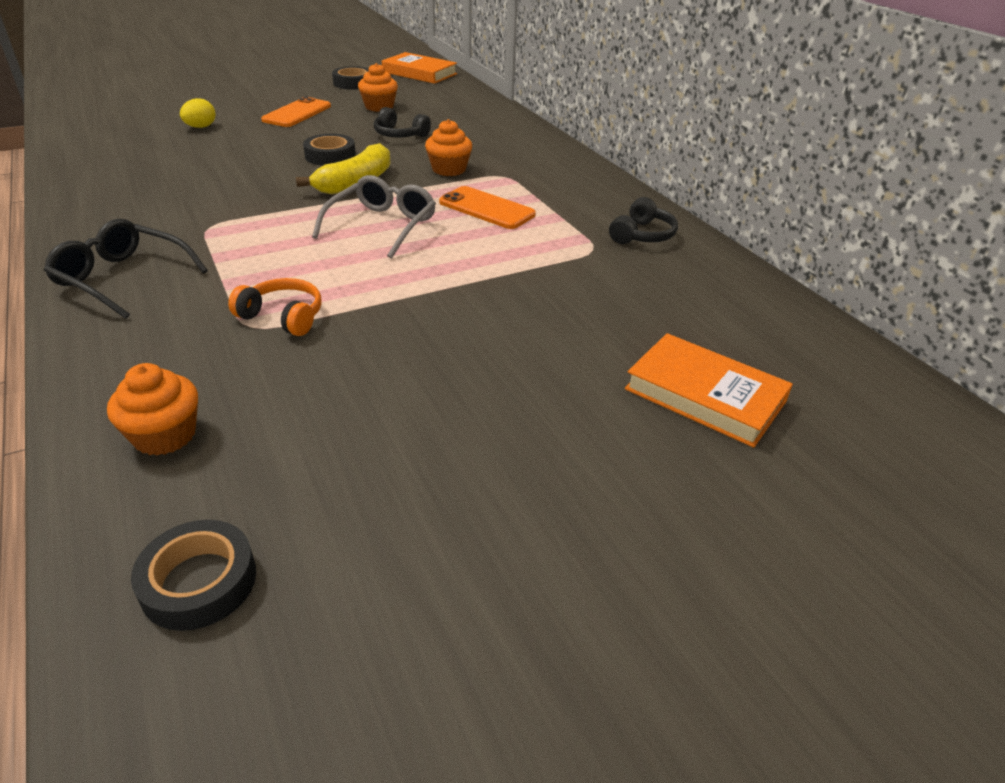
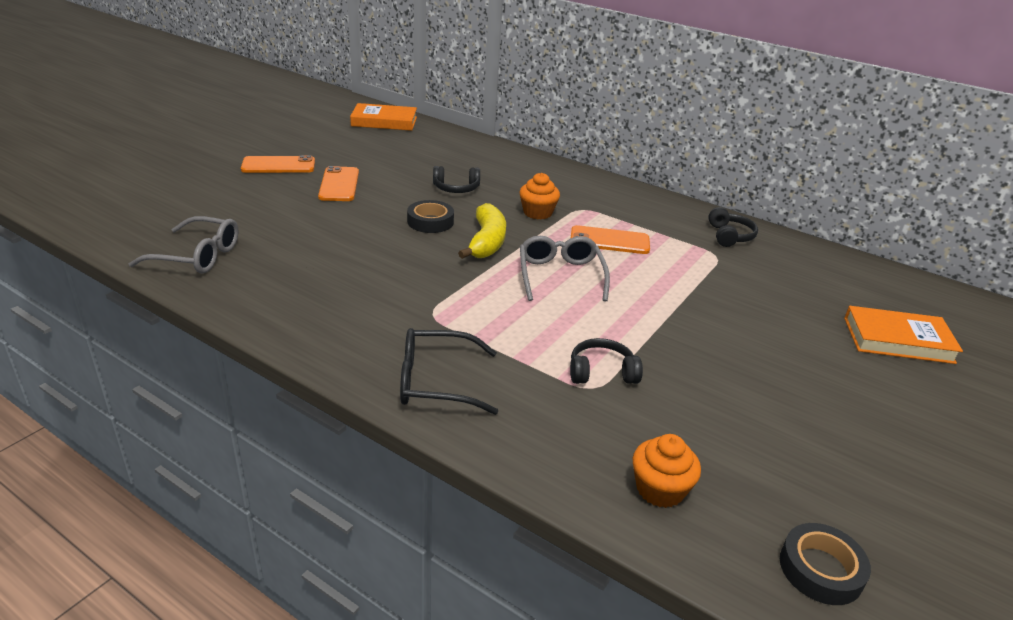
camera: 30 degrees left, 5 degrees down
yellow egg [180,98,216,128] -> none
orange headphones [228,278,322,336] -> black headphones [570,338,643,384]
black tape [332,66,369,90] -> none
orange cupcake [358,63,398,112] -> none
none -> grey glasses [129,216,239,274]
none -> orange phone [241,155,315,173]

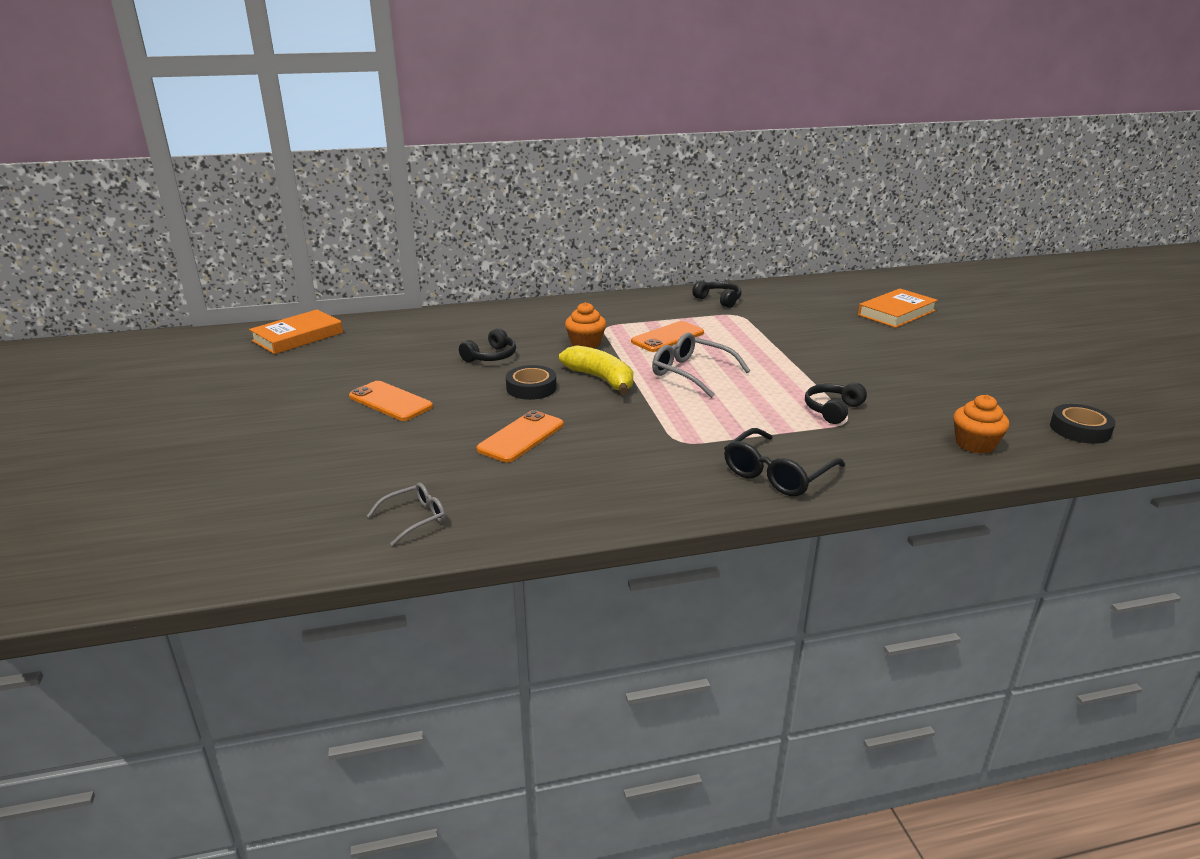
camera: 45 degrees left, 5 degrees down
grey glasses [129,216,239,274] -> grey glasses [367,483,446,546], size x0.62
orange phone [241,155,315,173] -> orange phone moved to [476,410,564,462]

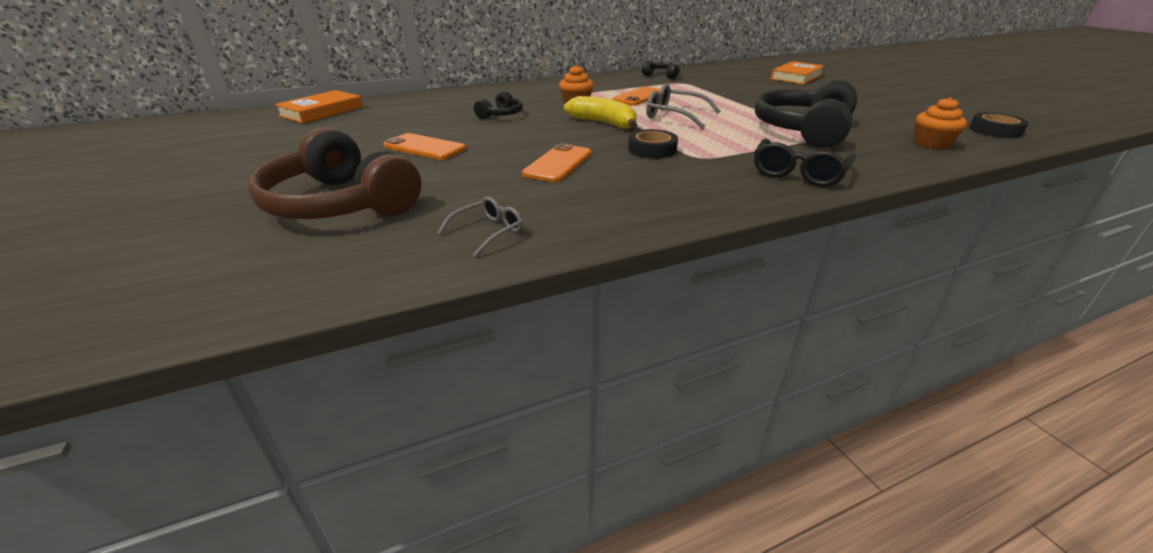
camera: 10 degrees left, 5 degrees up
black tape [506,365,557,400] -> black tape moved to [628,129,678,159]
black headphones [805,382,867,424] -> black headphones [755,80,857,148], size x2.12
none -> brown headphones [248,127,421,219]

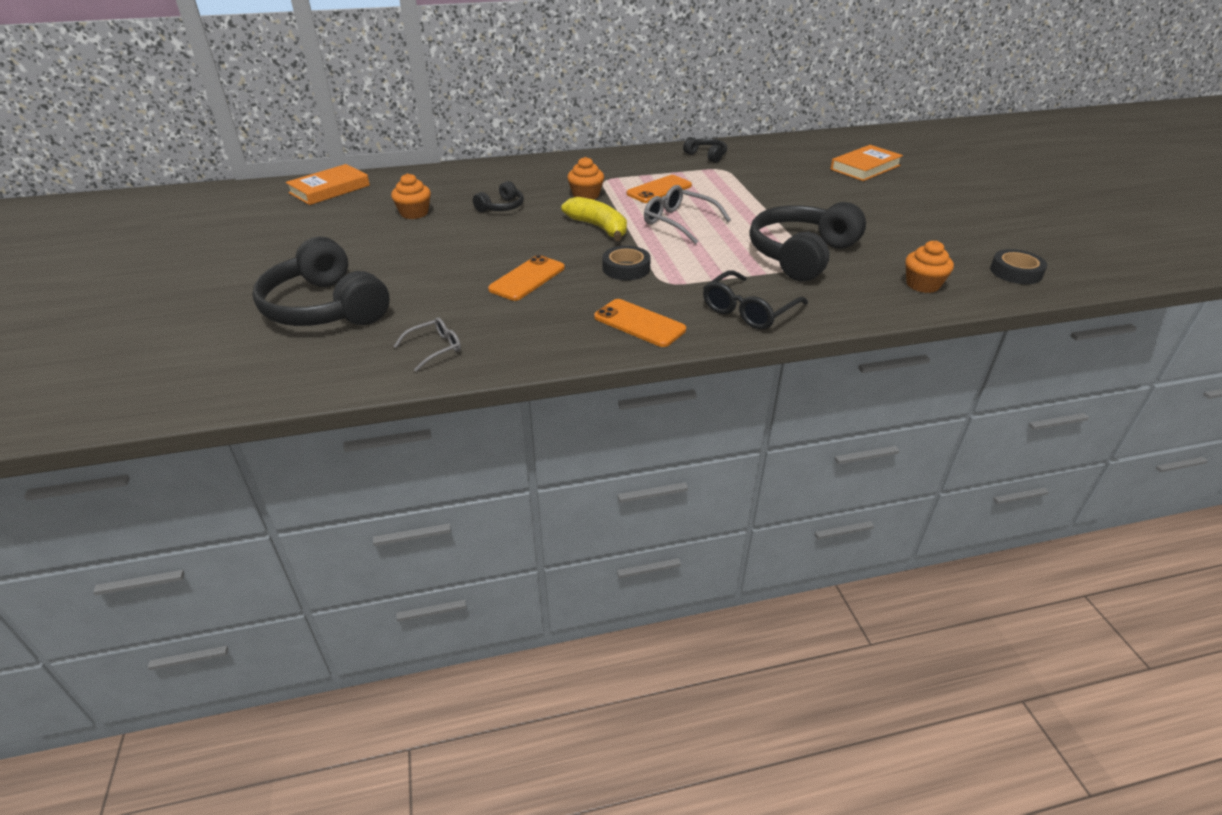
camera: 10 degrees right, 5 degrees up
brown headphones [248,127,421,219] -> black headphones [252,236,390,326]
orange phone [383,133,466,160] -> orange phone moved to [594,299,686,347]
none -> orange cupcake [391,173,431,219]

